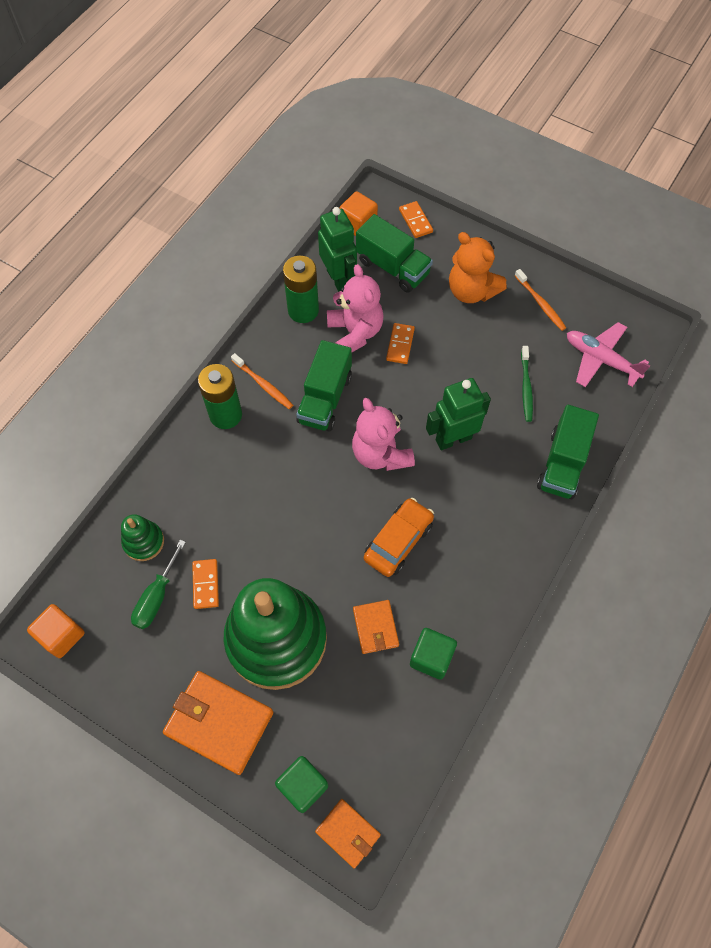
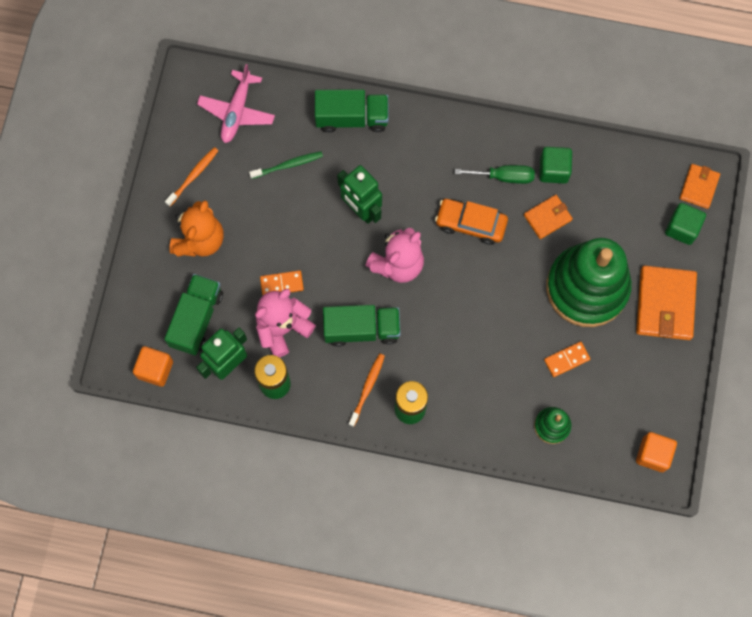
camera: 110 degrees left, 10 degrees up
green screwdriver [131,540,186,629] -> green screwdriver moved to [455,165,535,184]
orange domino [399,201,433,238] -> none

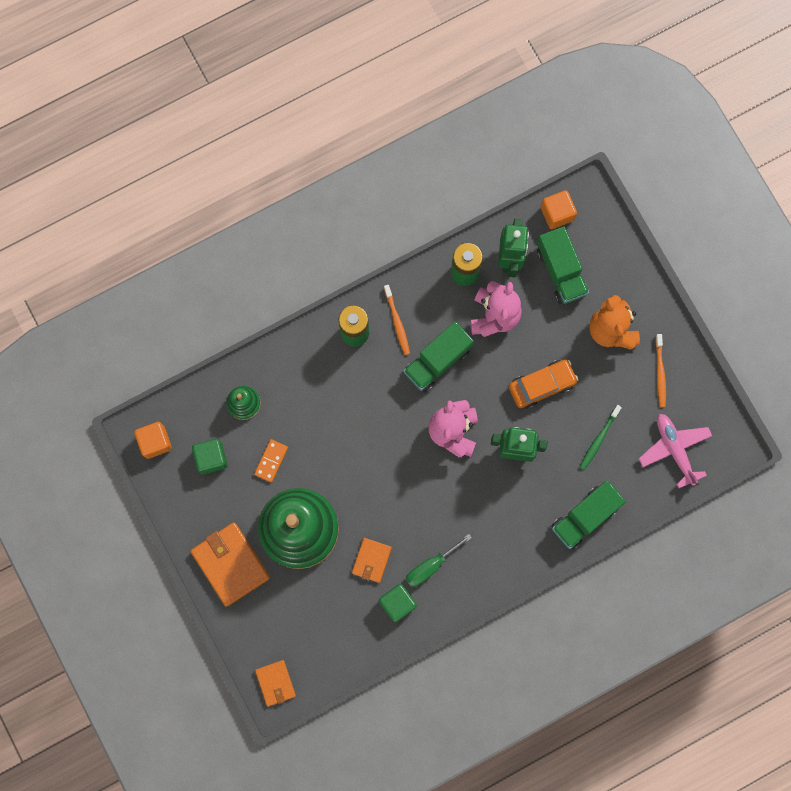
camera: 140 degrees right, 5 degrees up
orange domino [260,270,304,295] -> none
orange car [435,199,508,245] -> orange car moved to [509,359,579,409]
green cube [665,203,706,245] -> green cube moved to [192,439,228,474]

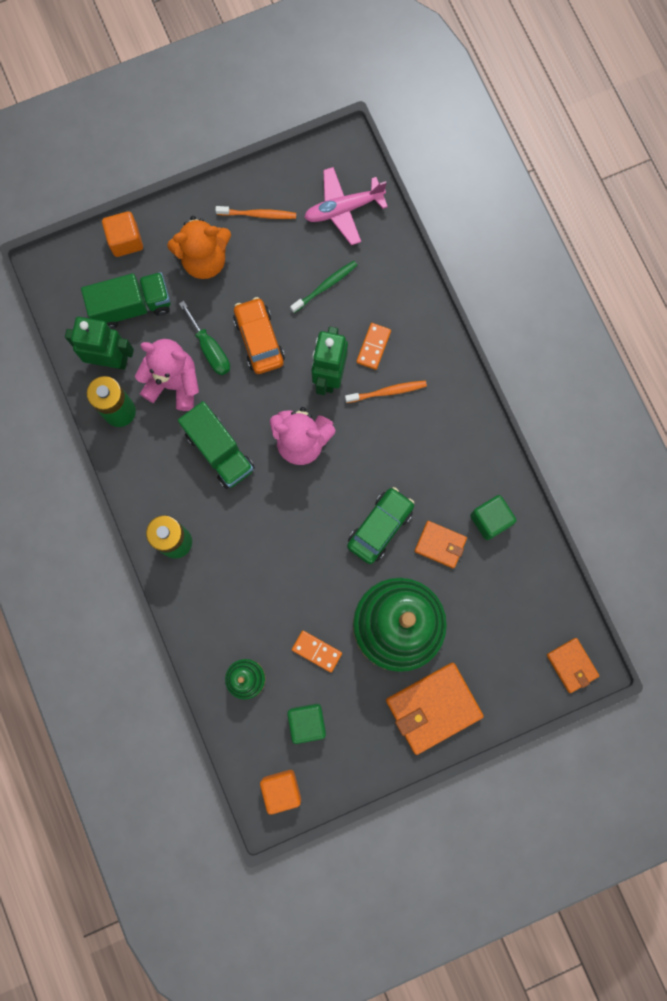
camera: 85 degrees left, 0 degrees up
orange wallet [255,660,296,707] -> orange wallet turned 75 degrees clockwise [547,638,599,693]
orange toothbrush [384,285,410,355] -> orange toothbrush moved to [345,381,427,403]
green screwdriver [406,534,472,587] -> green screwdriver moved to [179,301,230,375]
orange cube [541,190,577,229] -> orange cube moved to [102,211,143,257]
green truck [551,480,626,549] -> none
green toothbrush [579,405,622,470] -> green toothbrush turned 75 degrees counterclockwise [290,261,357,313]
none -> green car [347,487,414,564]
none -> orange domino [356,323,391,370]

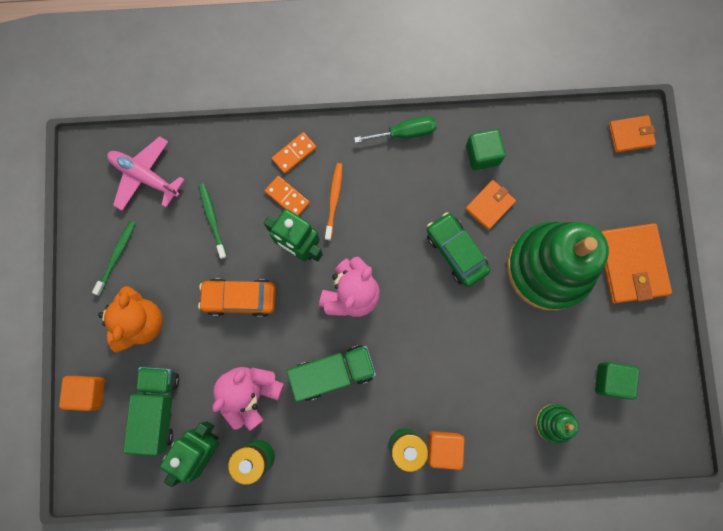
camera: 70 degrees left, 0 degrees up
green screwdriver [179,301,230,375] -> green screwdriver moved to [354,116,437,143]
orange toothbrush [215,206,296,219] -> green toothbrush [92,220,136,295]
orange cube [260,770,301,815] -> orange cube moved to [427,431,465,470]
orange domino [292,631,342,673] -> orange domino moved to [272,132,317,174]
pink plane [304,167,388,245] -> pink plane turned 120 degrees clockwise [107,136,185,211]

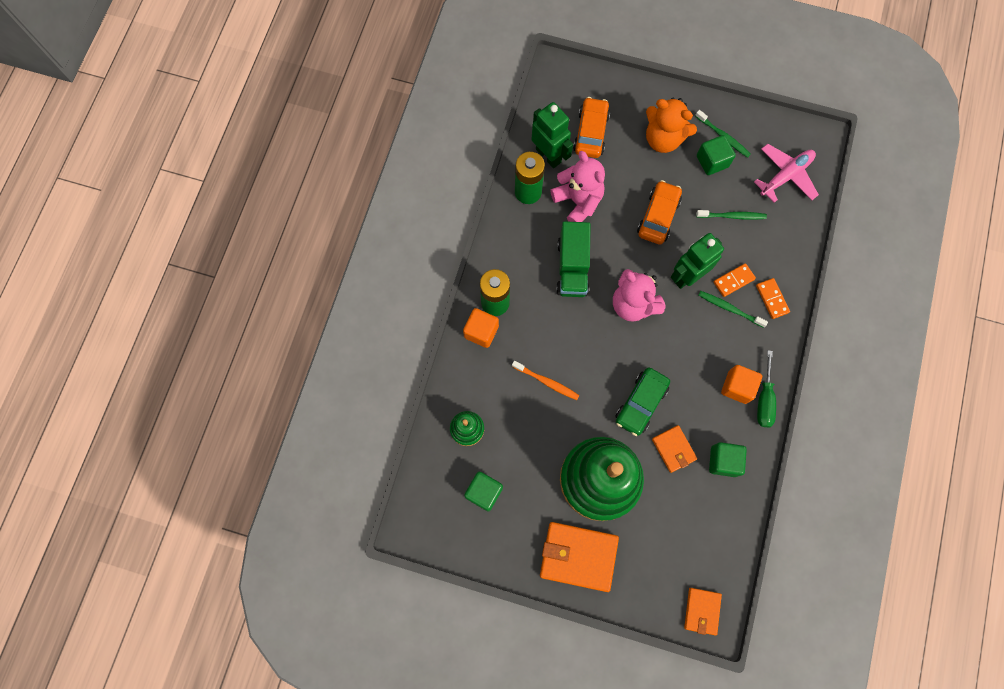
camera: 110 degrees right, 5 degrees down
orange cube [59,376,105,411] -> orange cube moved to [721,365,762,404]
green truck [123,367,179,456] -> orange car [573,97,610,158]
orange toothbrush [325,163,343,241] -> orange toothbrush moved to [512,361,580,400]
green car [427,212,490,287] -> green car turned 135 degrees clockwise [615,368,670,436]
none -> green cube [697,135,736,175]
none -> green toothbrush [698,291,768,328]

